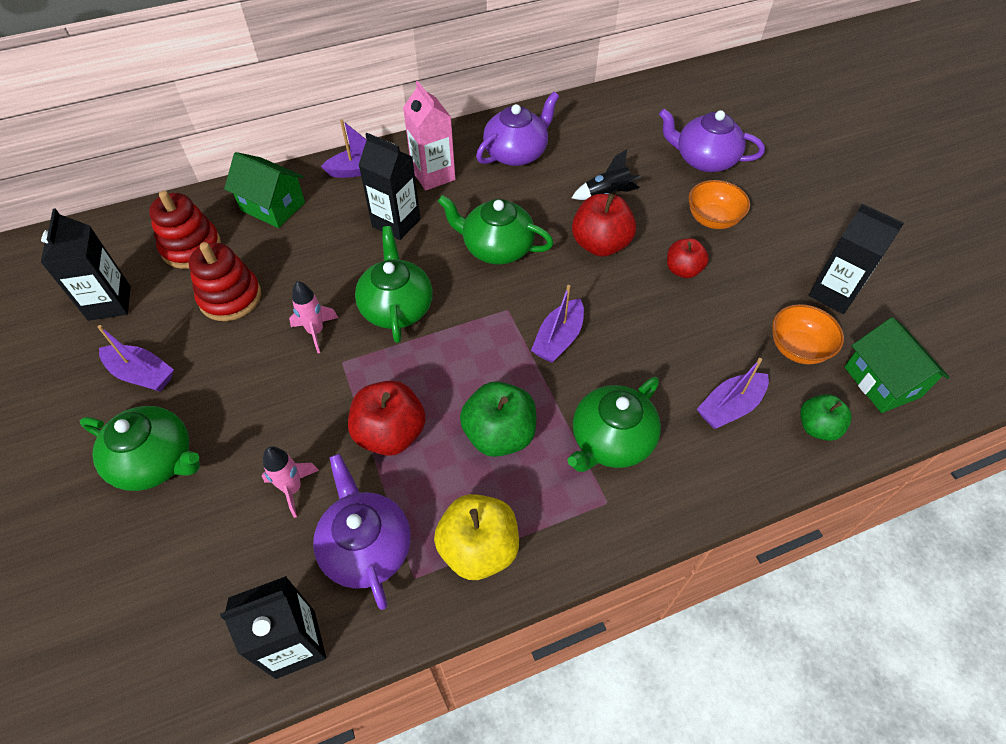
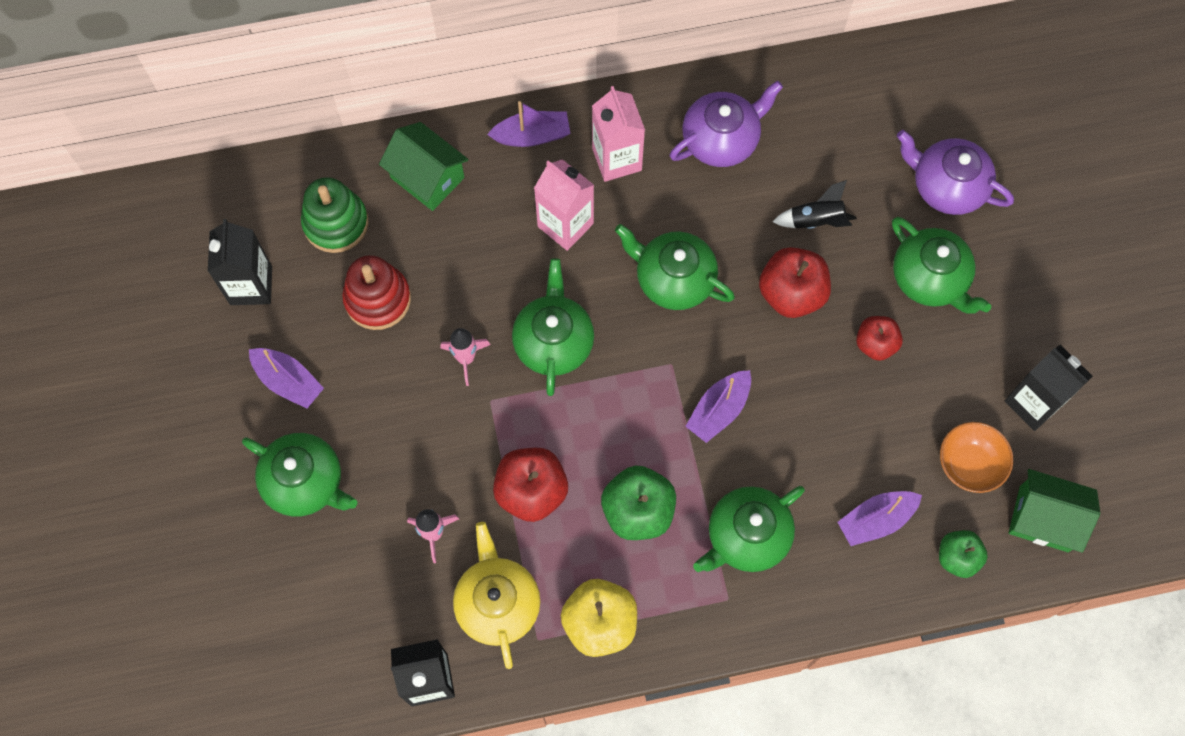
camera: 10 degrees right, 15 degrees up
red stacking toy [149,191,221,269] -> green stacking toy [301,177,369,253]
purple teapot [313,454,411,610] -> yellow teapot [453,522,540,669]
black carton [359,133,421,240] -> pink carton [534,159,594,251]
orange bowl [688,180,750,229] -> green teapot [892,217,991,314]
green house [844,317,950,413] -> green house turned 60 degrees counterclockwise [1009,469,1100,553]

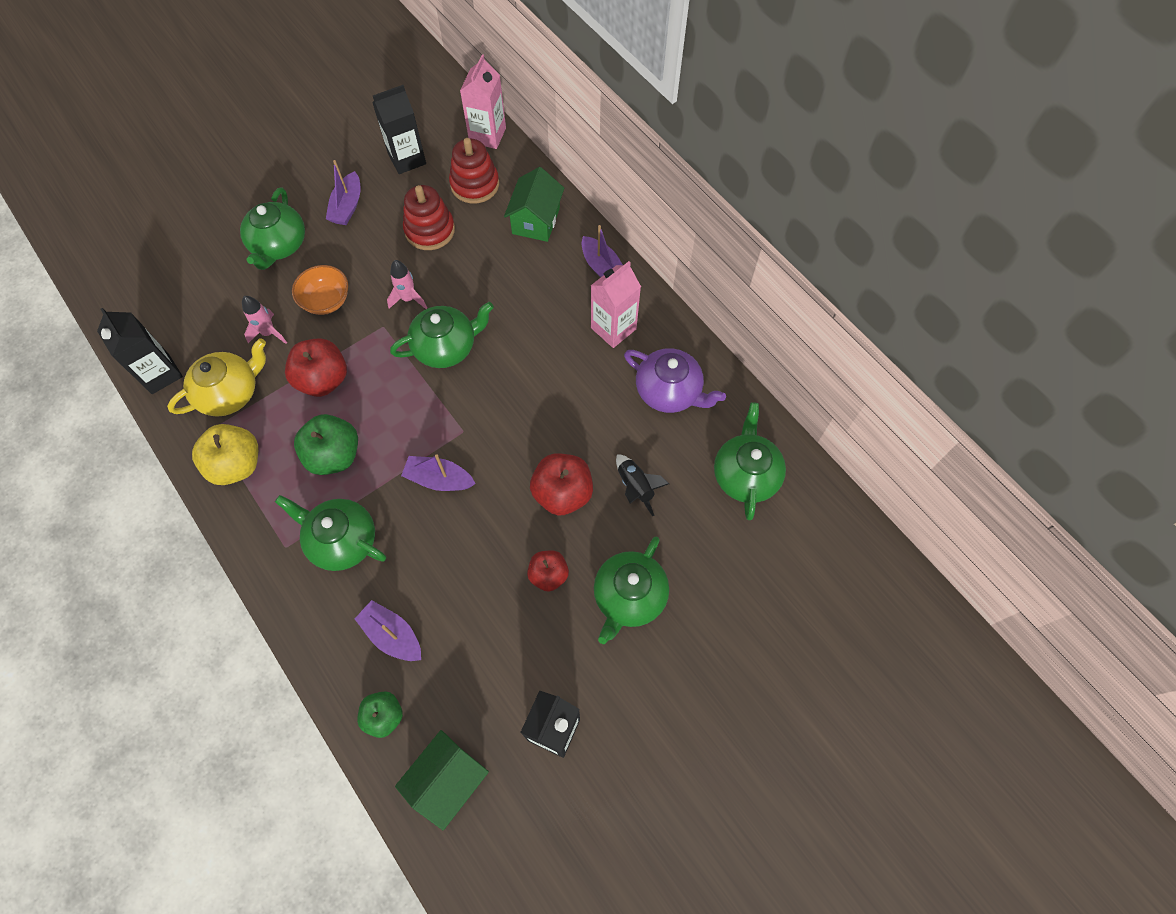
camera: 65 degrees right, 5 degrees down
green stacking toy [301,177,369,253] -> red stacking toy [449,138,499,204]
pink carton [534,159,594,251] -> pink carton moved to [460,54,506,149]
green teapot [615,224,735,310] -> green teapot moved to [714,402,786,520]
purple teapot [897,130,1014,215] -> none
orange bowl [940,422,1013,493] -> orange bowl moved to [292,265,348,315]
green house [1009,469,1100,553] -> green house turned 45 degrees clockwise [395,730,489,830]

